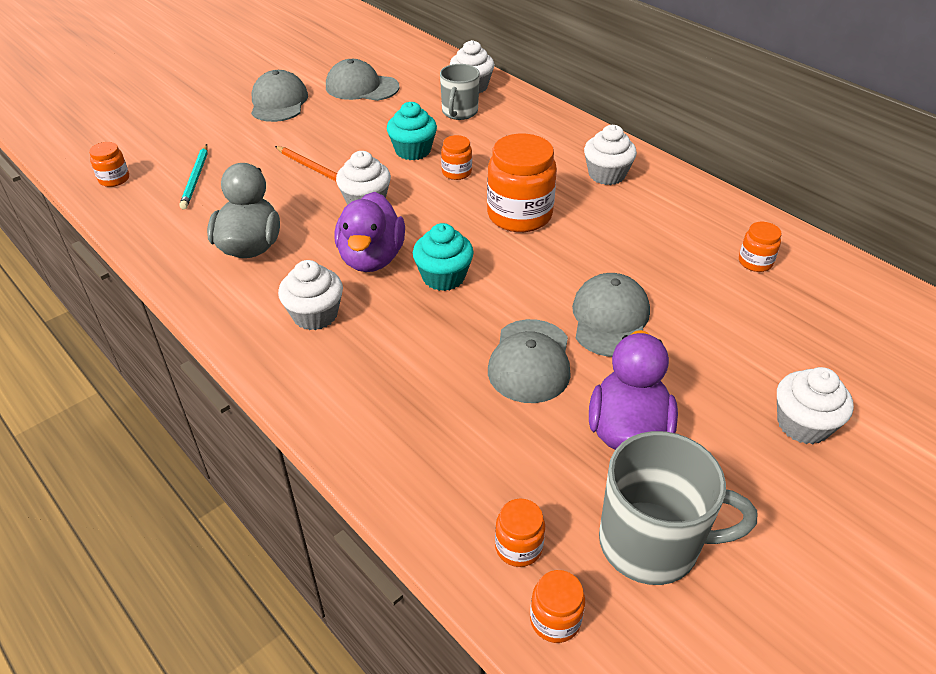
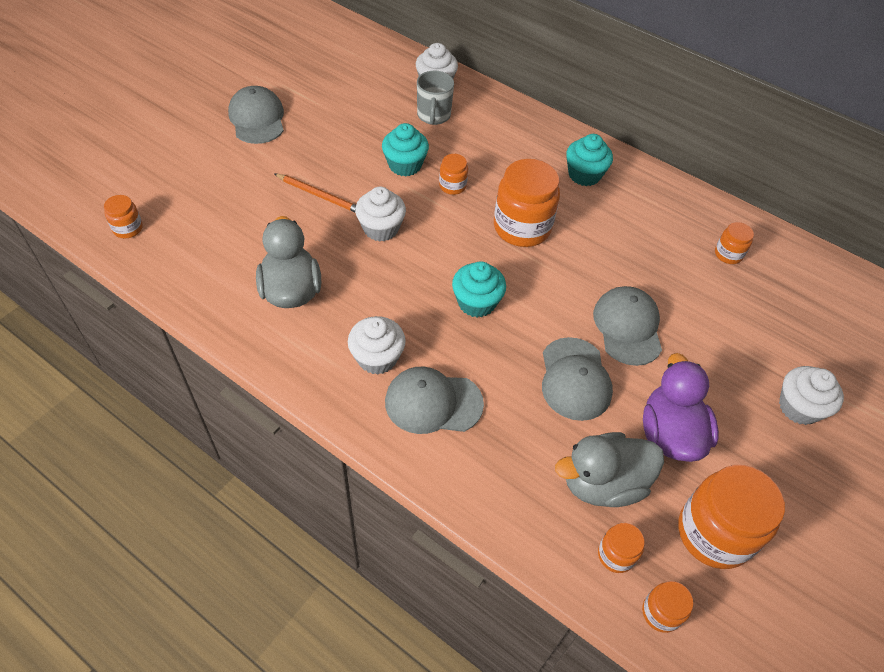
camera: 15 degrees left, 10 degrees up
turquoise pencil [179,144,208,209] -> none
grey cap [326,59,400,101] -> grey cap moved to [385,367,484,434]
purple duck [334,192,405,272] -> none
white cupcake [584,125,637,185] -> turquoise cupcake [566,134,613,186]
grey mug [599,431,758,585] -> orange jar [678,465,785,569]
none -> grey duck [555,432,664,507]

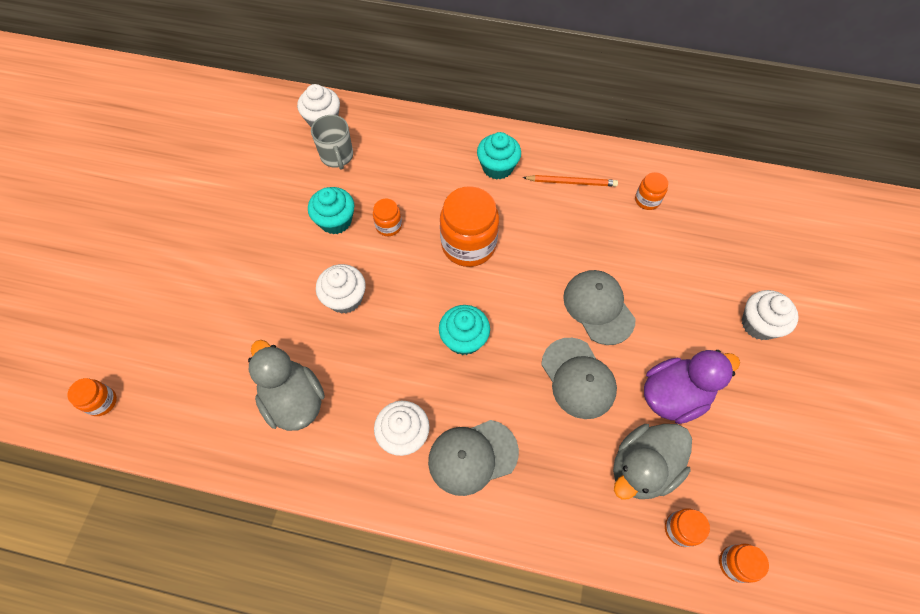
camera: 20 degrees left, 10 degrees up
grey cap [228,86,284,144] -> none
orange pencil [274,173,356,212] -> orange pencil moved to [522,175,618,187]
purple duck [643,353,719,462] -> purple duck turned 90 degrees clockwise [644,350,740,424]
orange jar [678,465,785,569] -> none

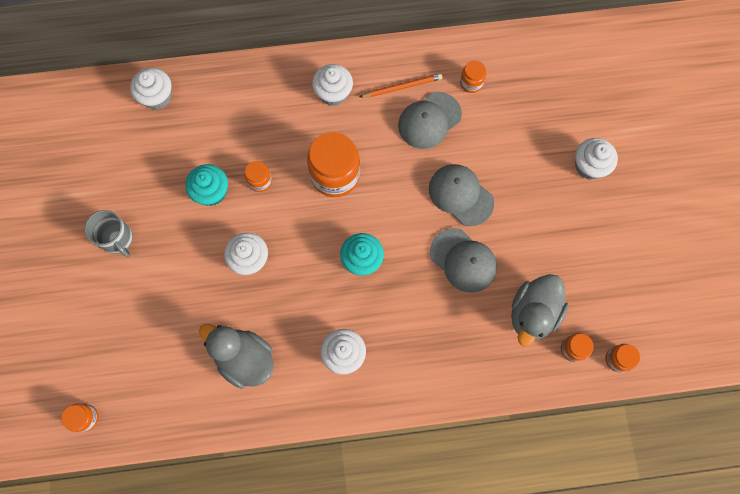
camera: 20 degrees left, 10 degrees up
grey mug [311,115,353,170] -> grey mug moved to [85,210,133,258]
grey cap [428,420,519,496] -> grey cap moved to [398,92,462,149]
turquoise cupcake [477,132,521,180] -> white cupcake [312,64,353,106]
purple duck [644,350,740,424] -> none

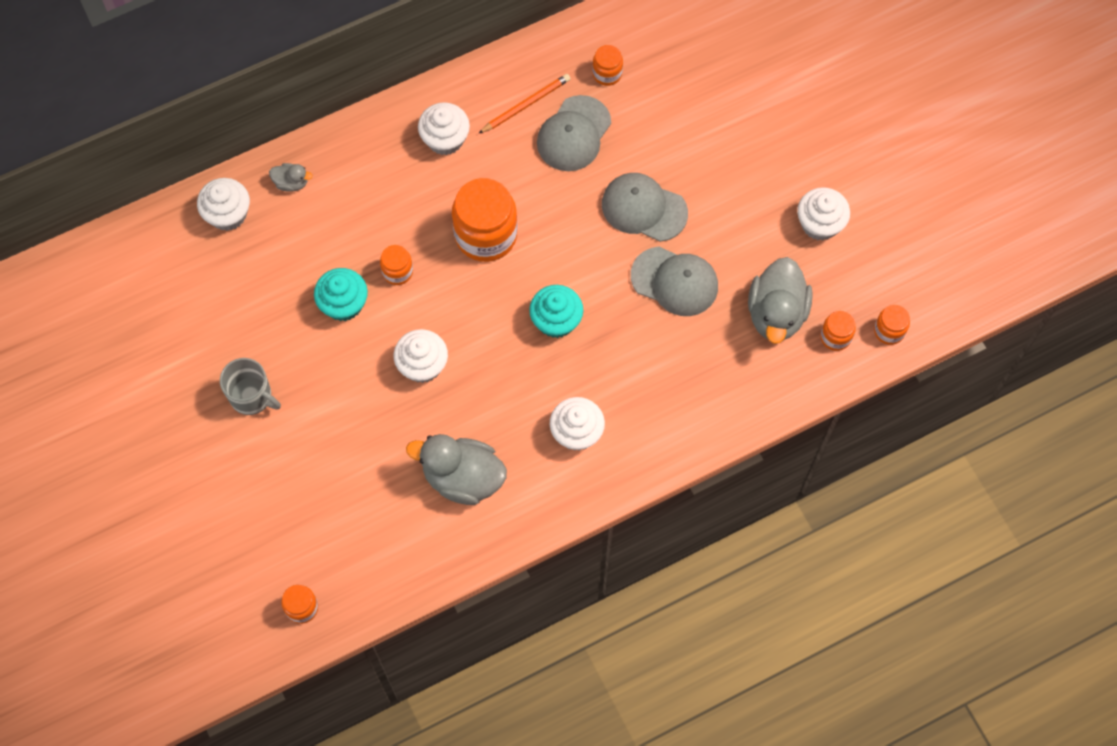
camera: 20 degrees left, 5 degrees down
white cupcake [575,138,618,180] -> white cupcake moved to [797,187,850,241]
none -> grey duck [269,163,313,192]

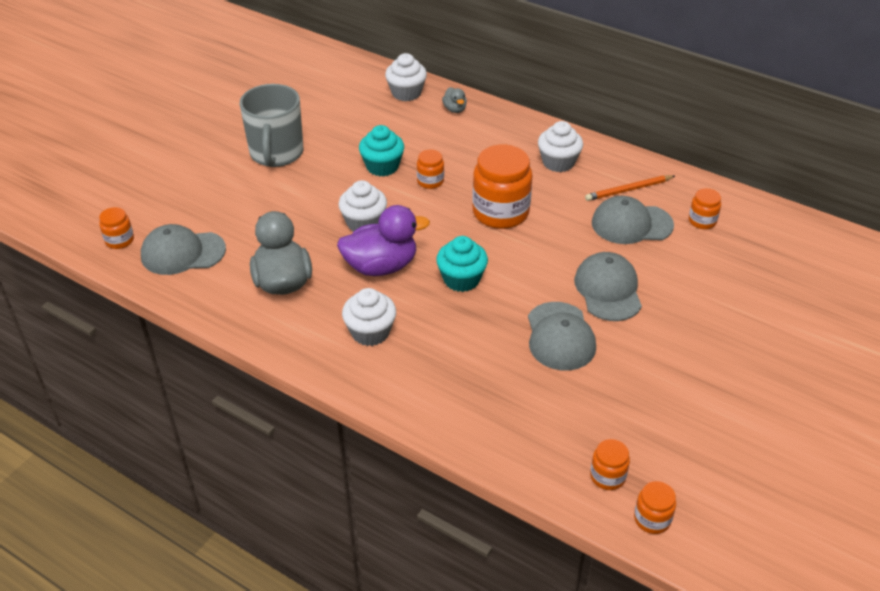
camera: 60 degrees right, 25 degrees down
grey mug [220,358,281,415] -> grey mug [240,84,303,167], size x1.56
orange pencil [478,74,570,134] -> orange pencil turned 135 degrees clockwise [585,175,675,201]
grey duck [748,257,813,344] -> none
white cupcake [797,187,850,241] -> none
none -> grey cap [141,224,226,275]
none -> purple duck [337,205,430,276]

